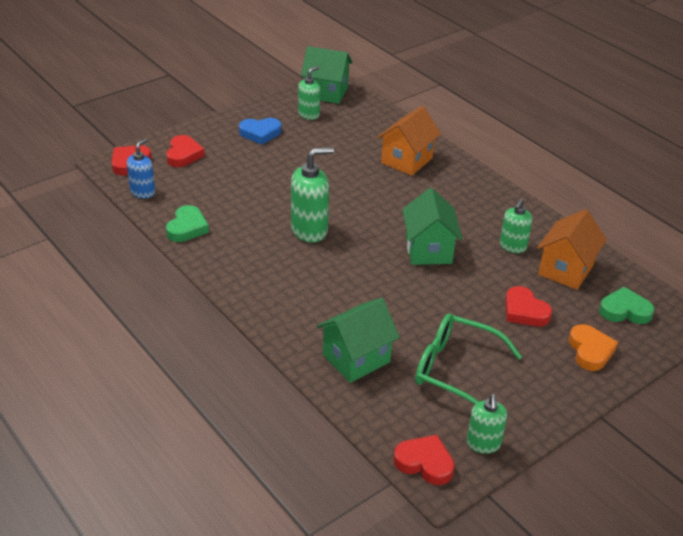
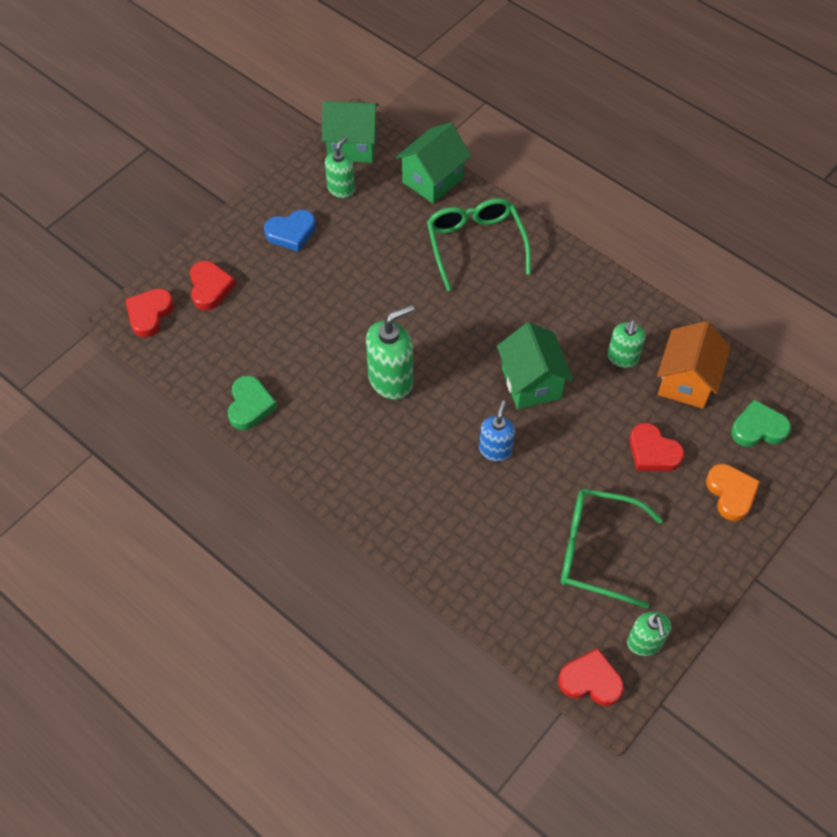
camera: 10 degrees left, 20 degrees up
blue soap dispenser [127,139,155,198] -> blue soap dispenser moved to [479,400,515,462]
green house [317,298,400,383] -> green house moved to [395,122,471,204]
orange house [377,106,441,176] -> green glasses [427,198,531,291]

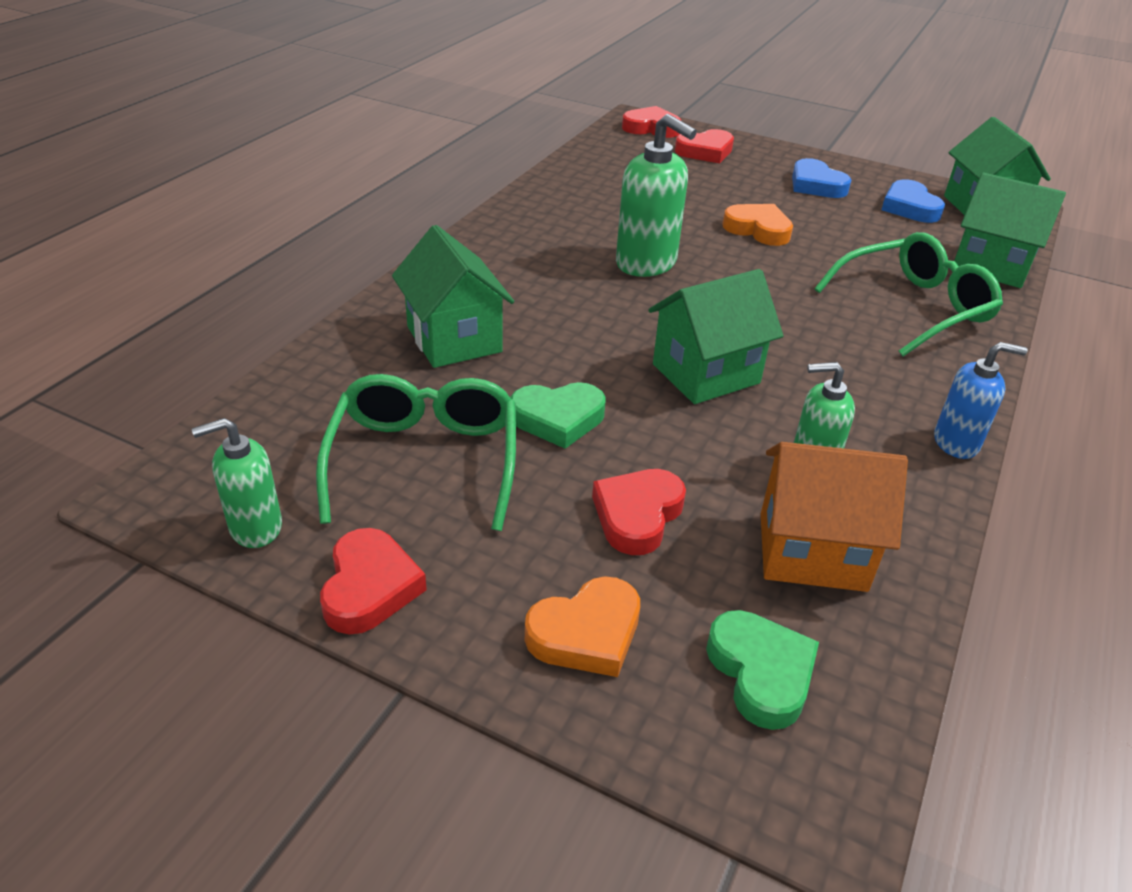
camera: 75 degrees right, 20 degrees down
green heart [228,376,277,430] -> green heart moved to [511,382,606,449]
green soap dispenser [325,136,355,198] -> blue heart [881,179,945,223]
blue soap dispenser [479,400,515,462] -> blue soap dispenser moved to [934,342,1028,459]
red heart [558,648,624,706] -> red heart moved to [320,528,427,634]
none -> green house [392,225,514,368]
none -> orange heart [722,204,793,246]

